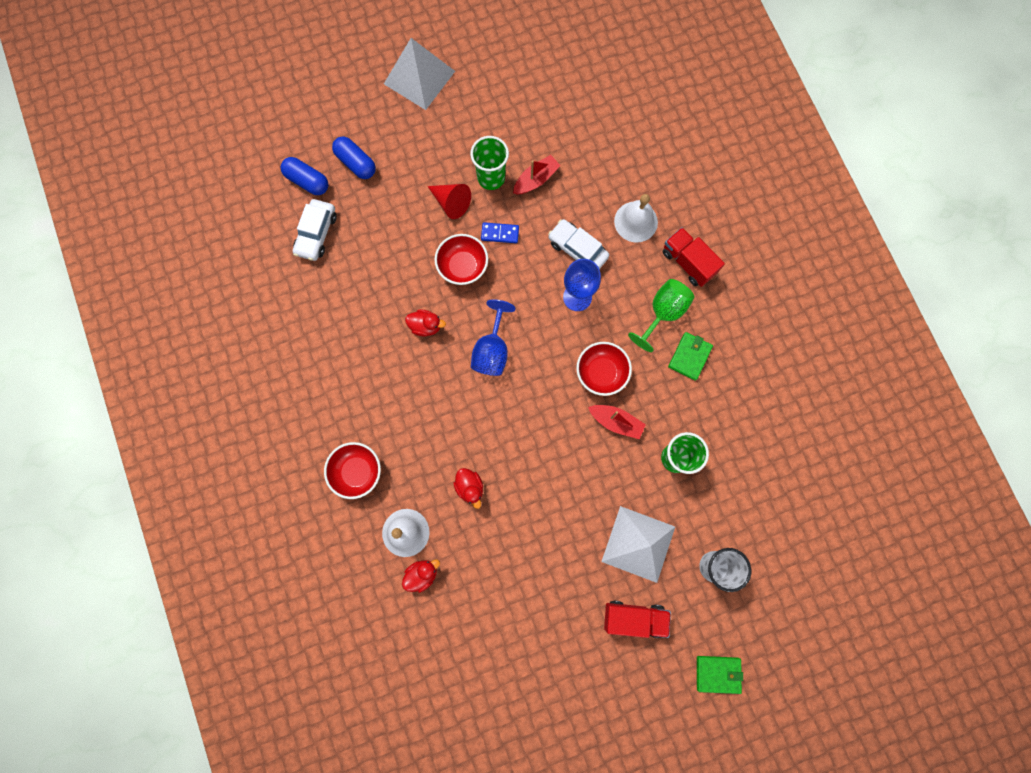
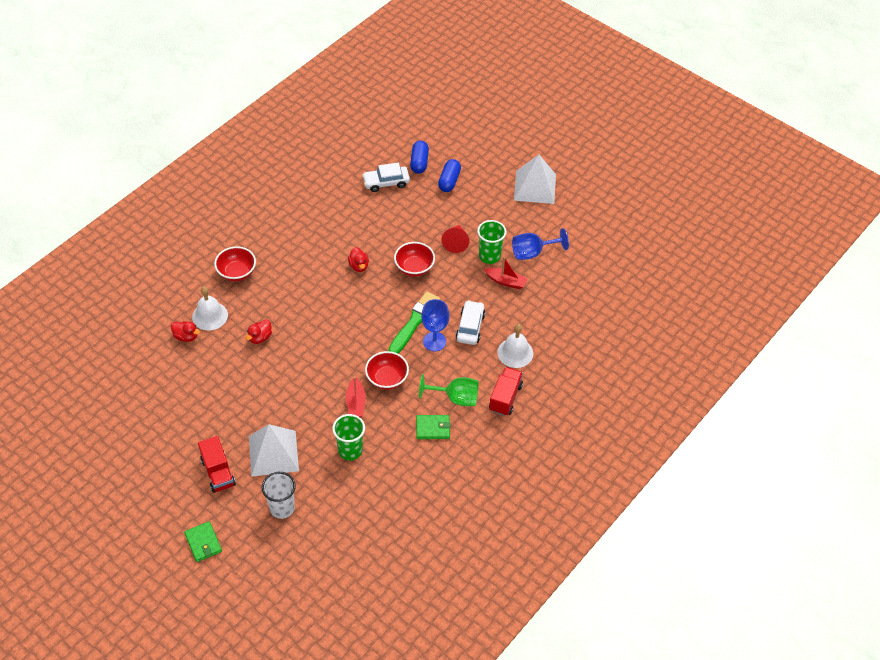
camera: 60 degrees right, 25 degrees down
blue goblet [471,299,516,376] -> blue goblet moved to [512,228,569,260]
blue domino [481,222,519,243] -> none
none -> green brush [388,292,440,354]

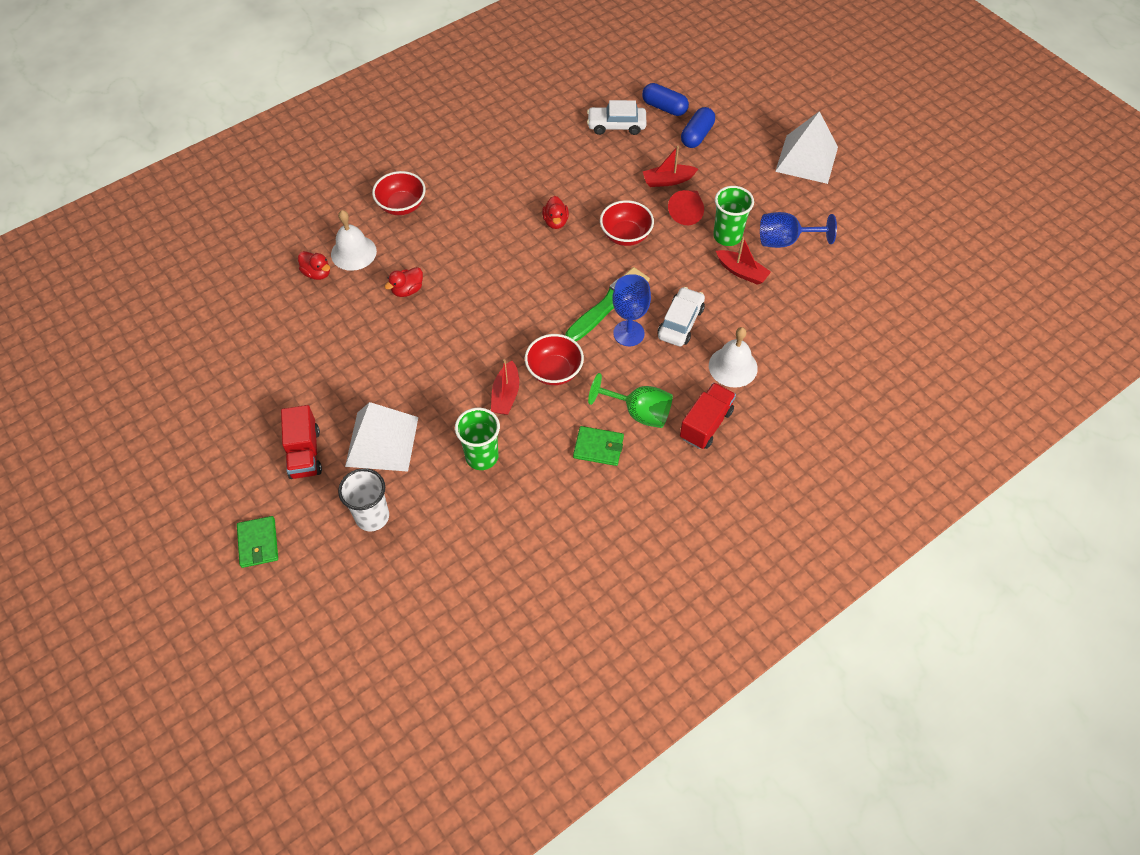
camera: 15 degrees right, 5 degrees up
blue capsule [410,141,429,174] -> blue capsule turned 75 degrees counterclockwise [642,83,689,116]
none -> red boat [643,146,698,187]

